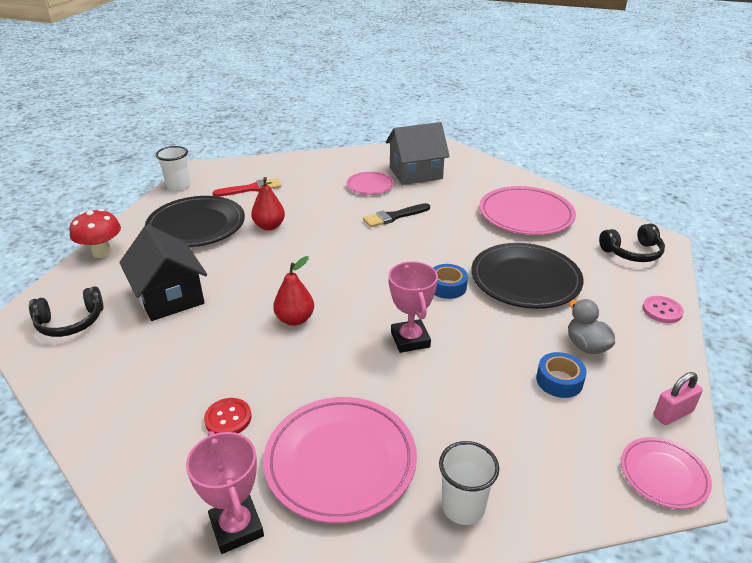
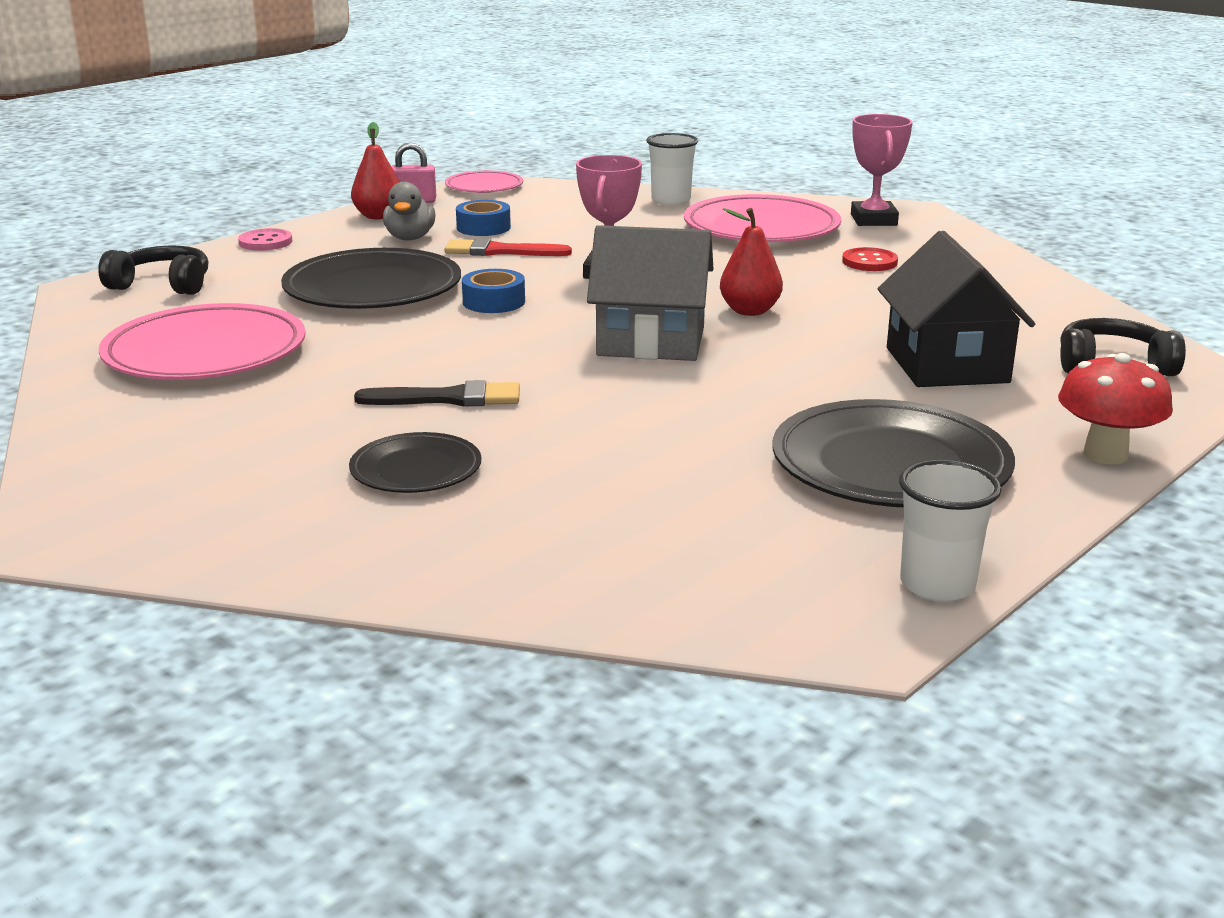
camera: 155 degrees left, 10 degrees down
red brush [213,178,282,197] -> red brush moved to [444,238,572,256]
red pear [251,177,285,230] -> red pear moved to [351,122,399,220]
pink plate [346,171,394,195] -> black plate [349,432,481,493]
grey house [386,122,450,185] -> grey house moved to [587,225,713,361]

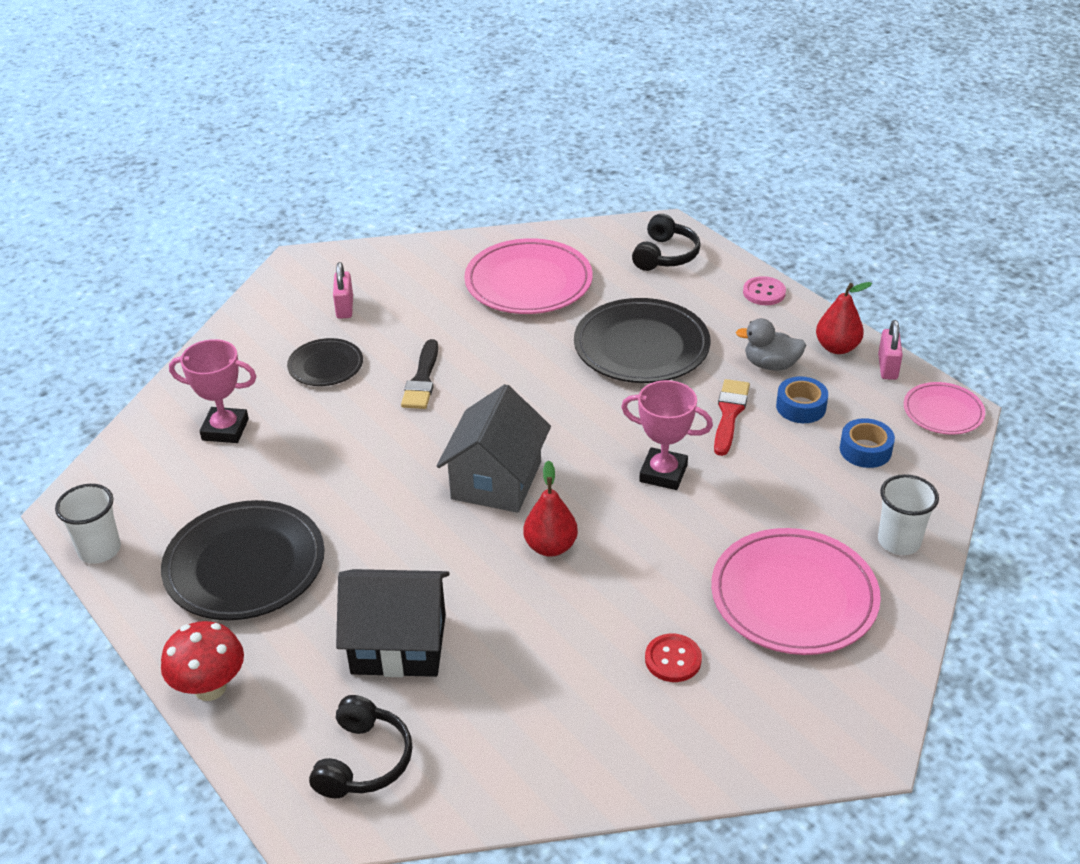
camera: 100 degrees right, 15 degrees up
blue tape [462,269,525,313] -> blue tape moved to [840,418,895,468]
pink trophy [851,114,912,226] -> pink trophy moved to [169,339,257,443]
none -> pink padlock [333,262,353,319]

